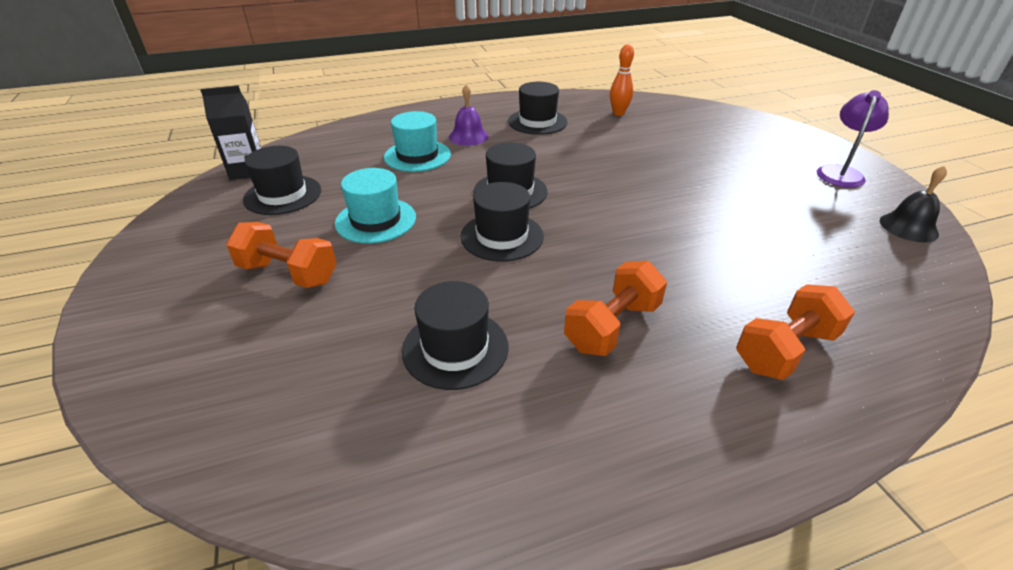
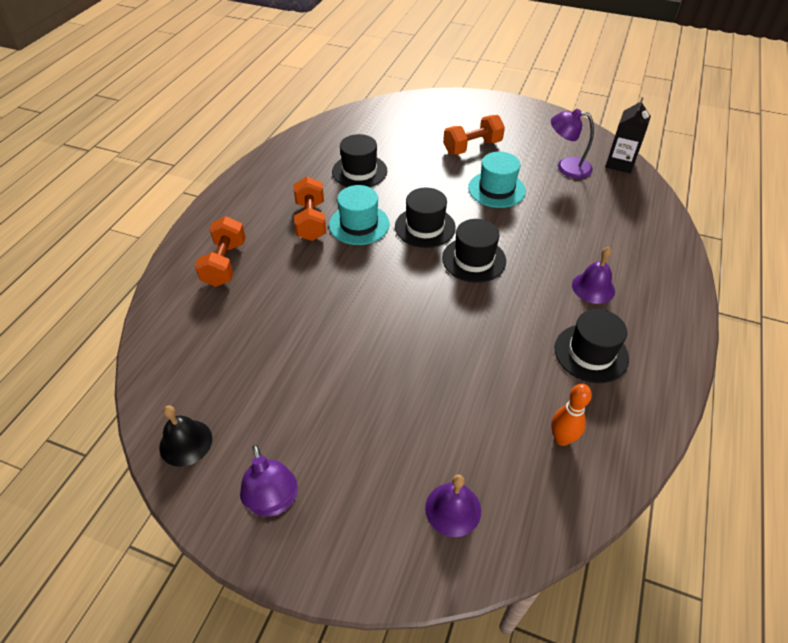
camera: 130 degrees right, 10 degrees up
black hat [243,146,321,215] -> purple lamp [551,109,594,179]
turquoise hat [384,111,451,172] -> turquoise hat moved to [329,185,389,245]
none -> purple bell [425,475,481,537]

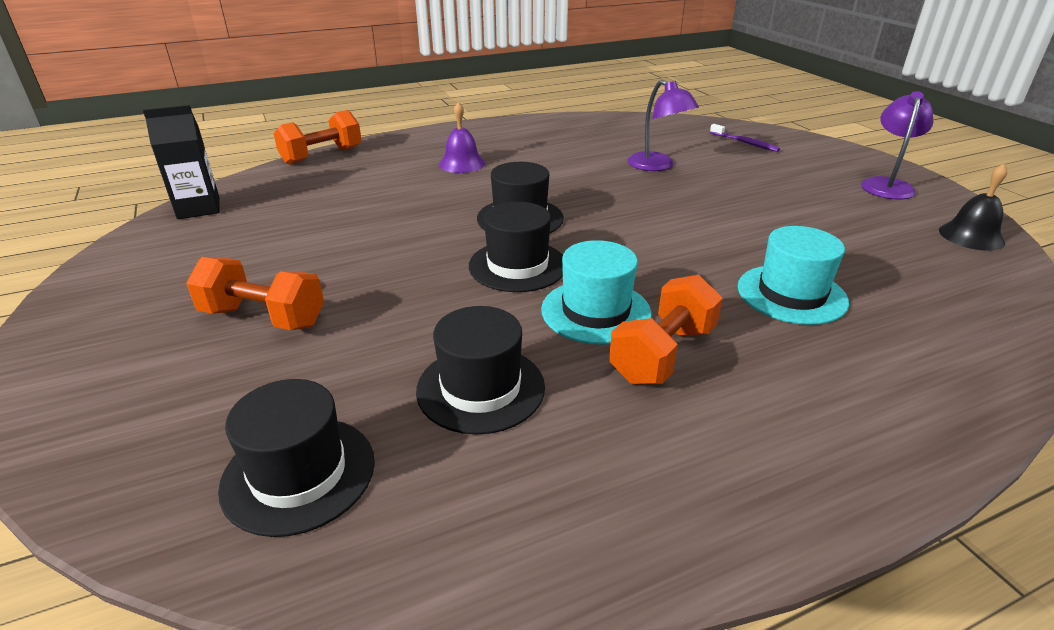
camera: 135 degrees left, 15 degrees down
orange dumbbell [195,216,246,287] -> orange dumbbell moved to [273,110,362,165]
purple bell [425,475,481,537] -> purple toothbrush [710,124,780,152]
turquoise hat [468,152,526,208] -> turquoise hat moved to [738,226,849,325]
purple lamp [551,109,594,179] -> purple lamp moved to [627,80,699,171]
orange bowling pin [551,384,592,446] -> none
black hat [555,309,629,383] -> black hat moved to [218,379,375,537]

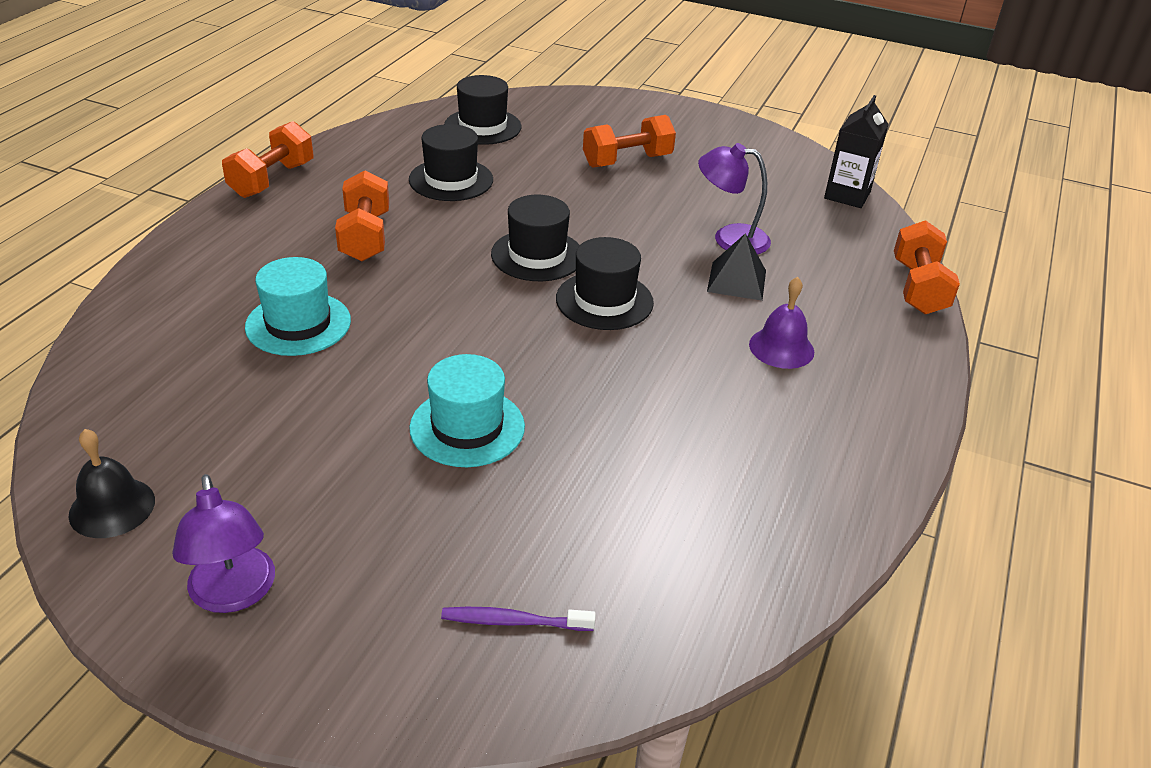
camera: 135 degrees right, 5 degrees up
turquoise hat [541,240,651,344] -> turquoise hat moved to [409,354,525,467]
purple lamp [627,80,699,171] -> purple lamp moved to [698,143,771,254]
none -> orange dumbbell [222,121,313,198]
none -> black pyramid [707,233,766,301]

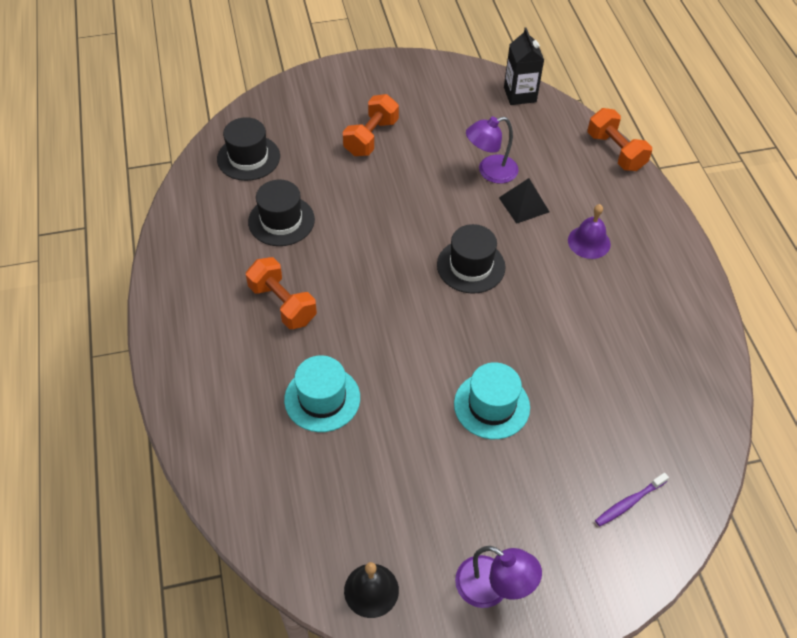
camera: 35 degrees left, 15 degrees up
orange dumbbell [222,121,313,198] -> none
black hat [491,195,580,281] -> none

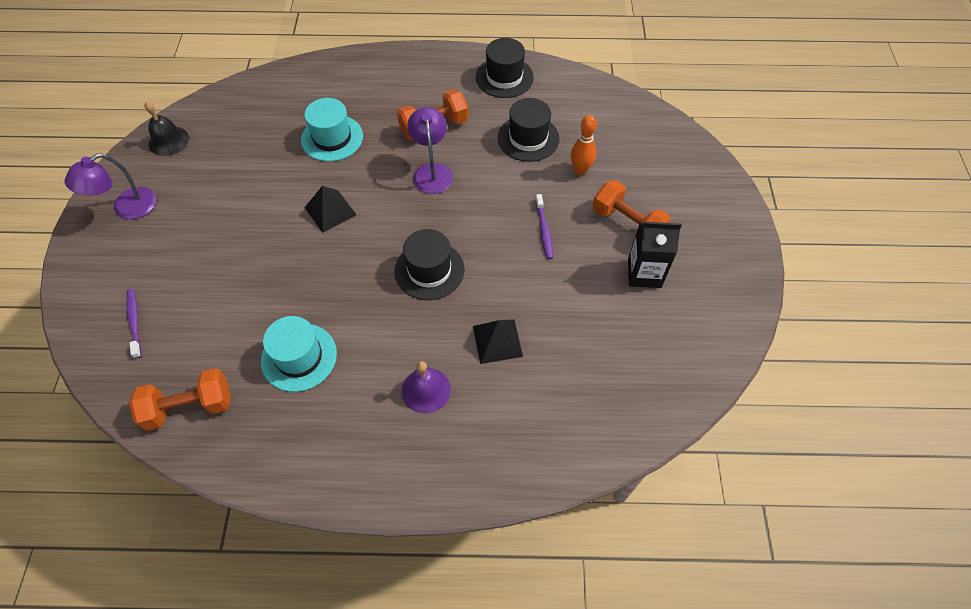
camera: 105 degrees right, 5 degrees up
black hat [217,117,280,181] -> black hat moved to [476,38,534,98]
turquoise hat [454,362,530,439] -> turquoise hat moved to [261,316,337,392]
purple lamp [466,117,519,184] -> purple lamp moved to [407,107,453,194]
black carton [504,27,544,105] -> black carton moved to [628,222,682,288]
orange dumbbell [588,108,652,171] -> orange dumbbell moved to [129,368,231,431]
none -> black pyramid [304,186,357,233]
none -> purple toothbrush [535,194,553,259]
none -> orange bowling pin [570,115,597,175]

